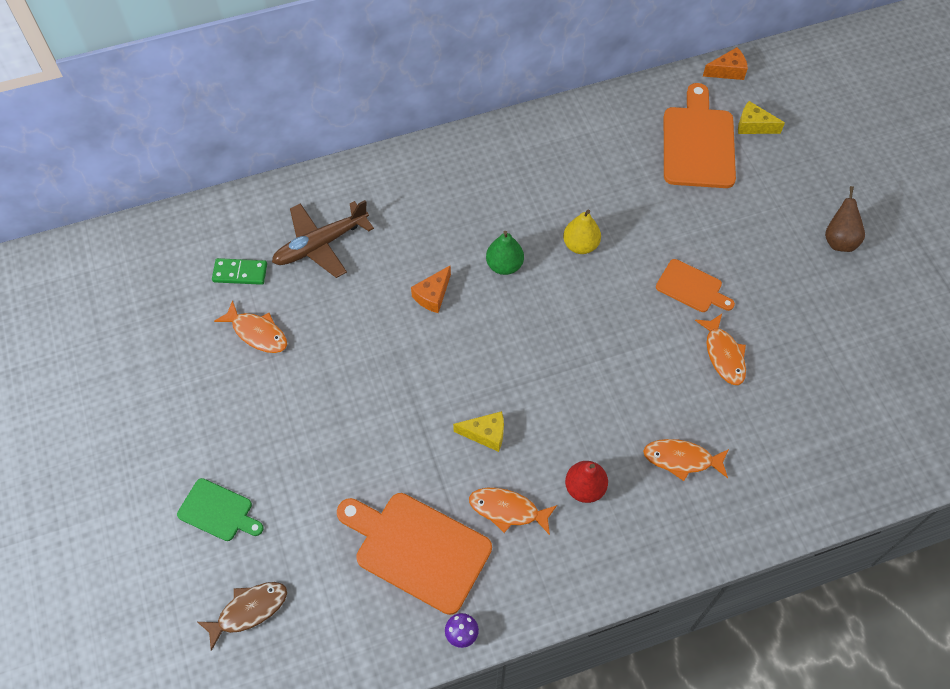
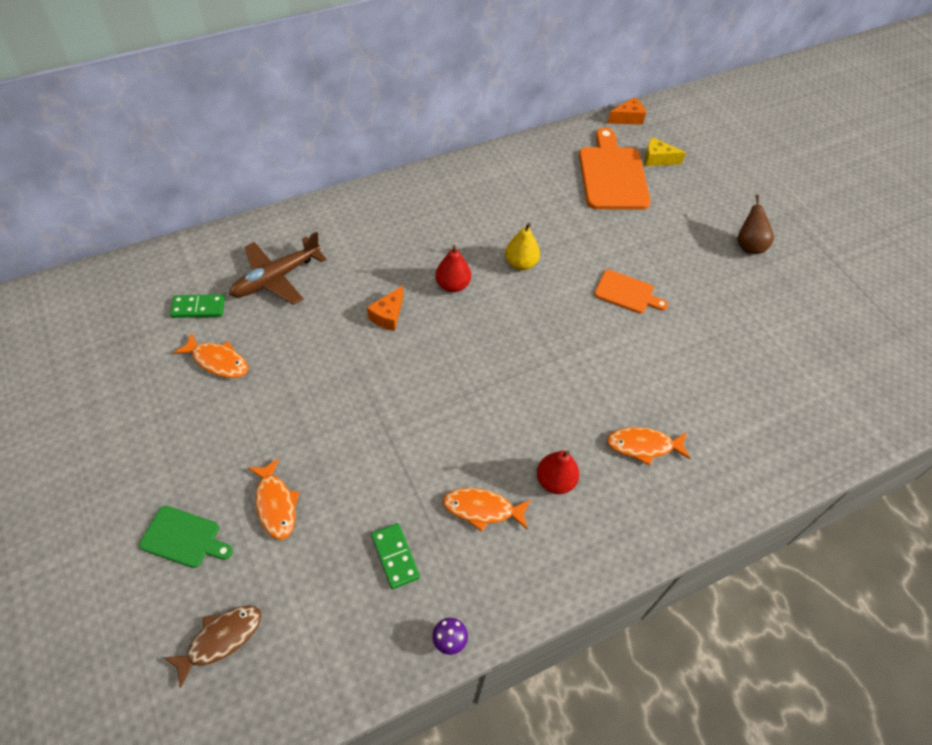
camera: 10 degrees left, 5 degrees down
orange cutting board [337,493,492,615] -> green domino [371,523,420,589]
yellow cheese [453,411,504,452] -> none
green pear [486,231,524,275] -> red pear [435,245,471,292]
orange fish [695,314,746,385] -> orange fish moved to [248,458,299,540]

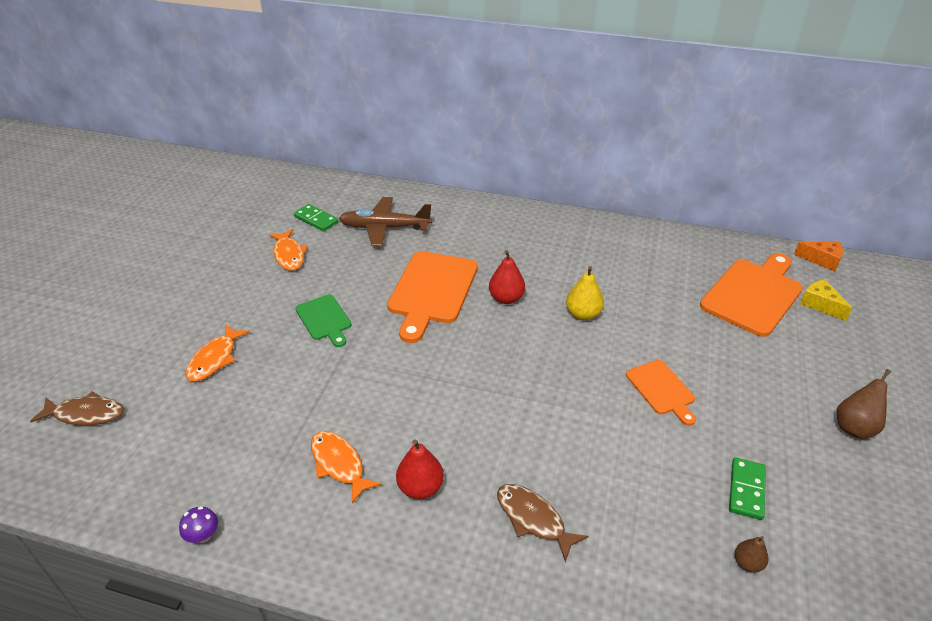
camera: 45 degrees right, 15 degrees down
green cutting board [139,506,233,568] -> green cutting board moved to [296,294,352,347]
orange cheese [367,286,403,331] -> orange cutting board [387,251,478,343]
green domino [371,523,420,589] -> green domino moved to [729,458,766,520]
orange fish [607,427,691,466] -> brown fish [497,484,589,562]
none -> brown pear [735,536,768,573]

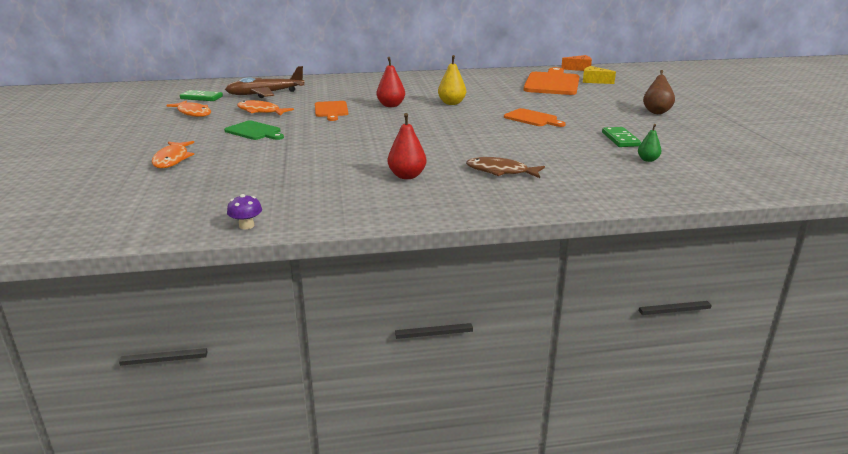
camera: 25 degrees left, 15 degrees down
brown fish [30,391,124,426] -> none
orange fish [311,431,382,503] -> orange fish moved to [237,100,294,116]
orange cutting board [387,251,478,343] -> orange cutting board [315,101,348,121], size x0.56
brown pear [735,536,768,573] -> green pear [638,124,661,162]

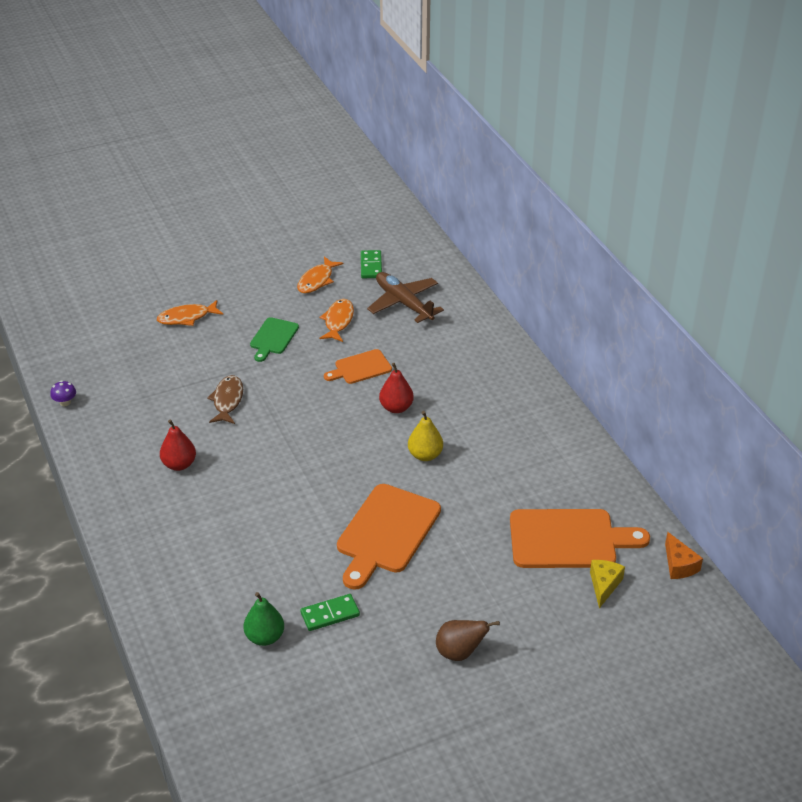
camera: 75 degrees right, 15 degrees up
brown fish [466,157,545,178] -> brown fish moved to [207,375,243,424]
orange cutting board [504,108,566,127] -> orange cutting board [337,484,441,590], size x1.80
green pear [638,124,661,162] -> green pear [243,592,284,646], size x1.63

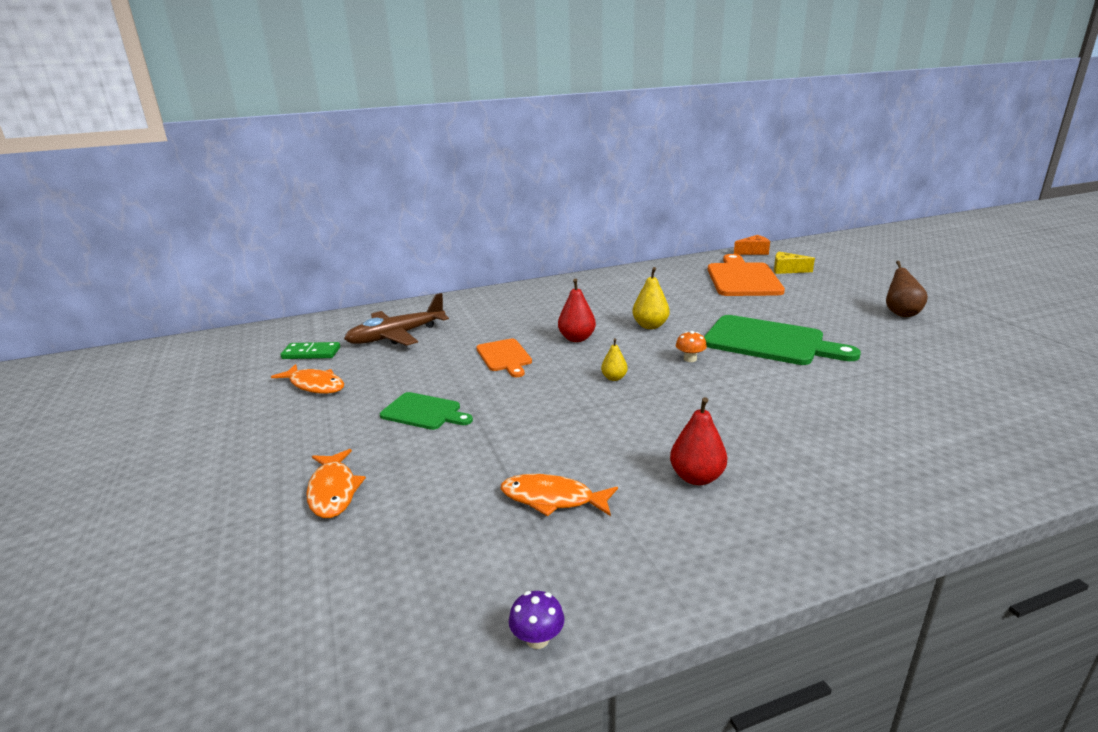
camera: 85 degrees left, 15 degrees down
brown fish [207,375,243,424] -> none
green pear [243,592,284,646] -> none
green domino [301,594,360,631] -> none
orange fish [319,299,354,342] -> orange fish moved to [501,474,618,516]
orange cutting board [337,484,441,590] -> green cutting board [704,315,861,365]
none -> yellow pear [601,338,628,381]
none -> orange mushroom [676,331,707,362]

